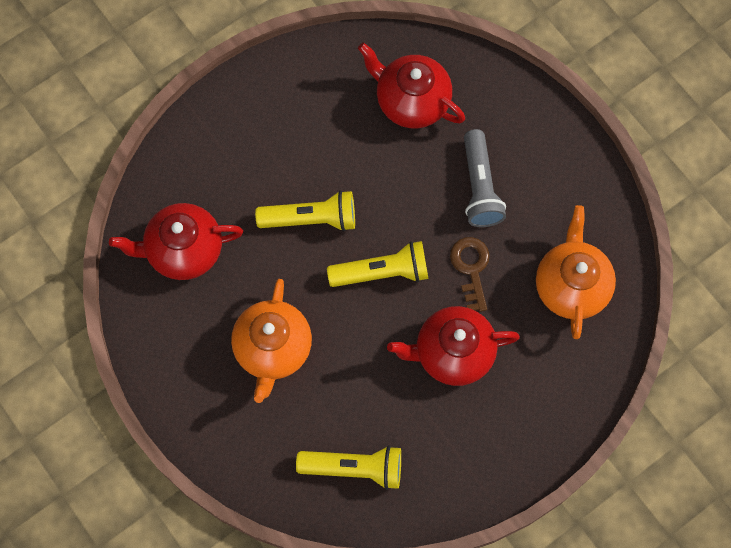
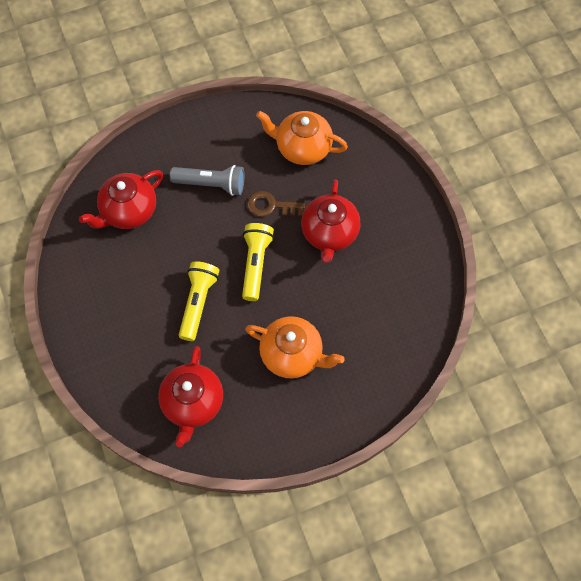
camera: 75 degrees left, 5 degrees down
yellow flashlight [296,446,401,490] -> none

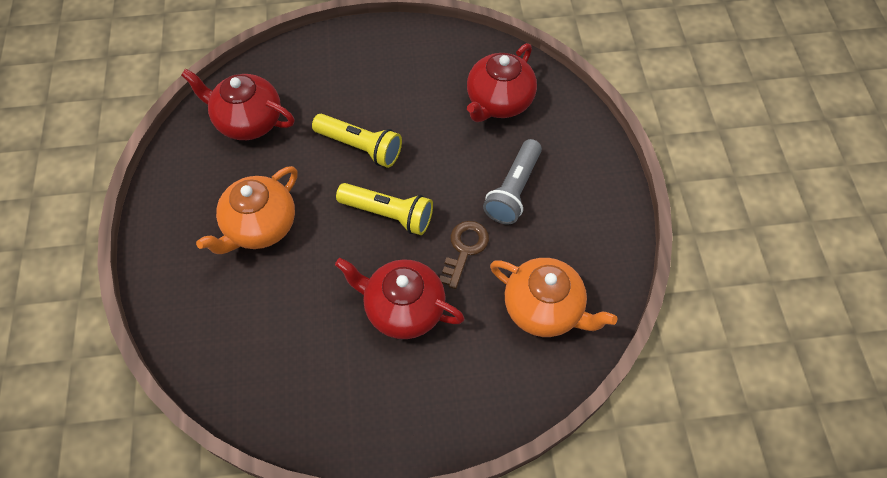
camera: 105 degrees right, 5 degrees down
red teapot [79,170,163,229] -> red teapot turned 120 degrees counterclockwise [467,43,537,122]
orange teapot [256,111,348,165] -> orange teapot turned 90 degrees clockwise [490,258,617,337]

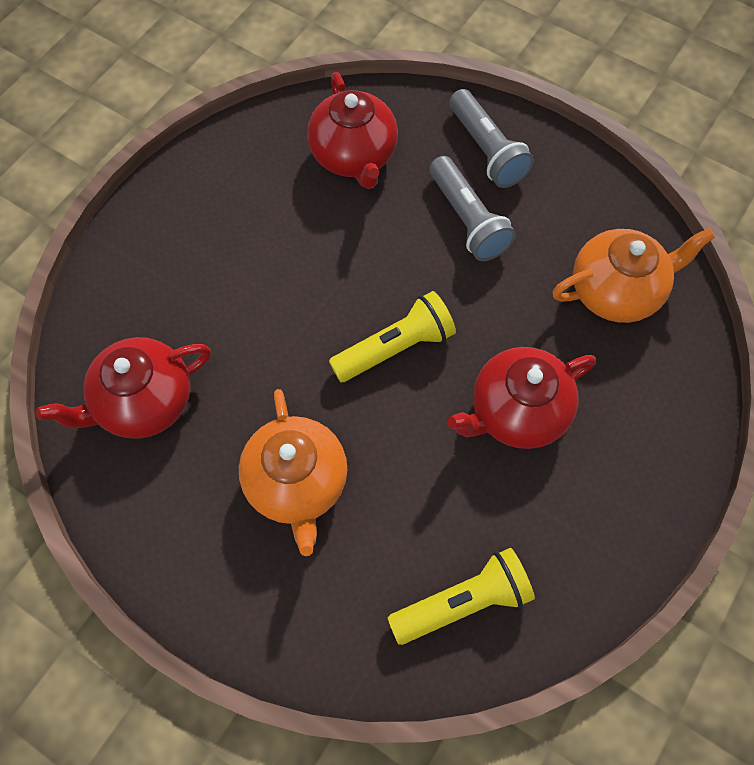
camera: 50 degrees left, 5 degrees up
yellow flashlight [312,114,402,168] -> yellow flashlight moved to [388,548,535,645]
brown key [440,221,489,289] -> none
none -> grey flashlight [449,89,534,188]

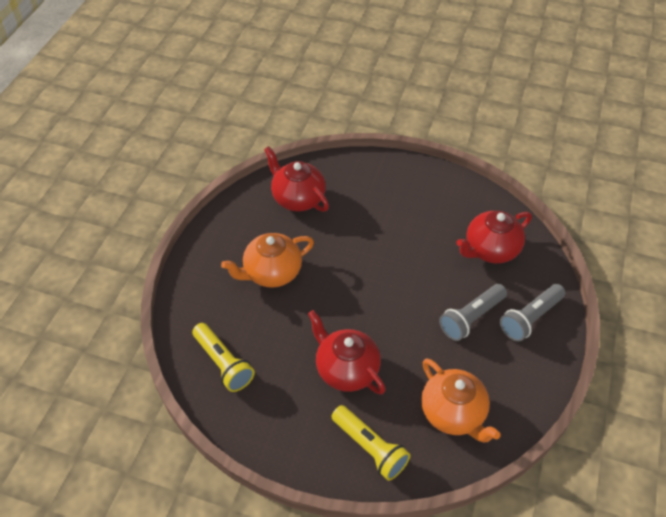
camera: 75 degrees right, 15 degrees down
yellow flashlight [329,291,456,382] -> yellow flashlight moved to [331,405,411,481]

